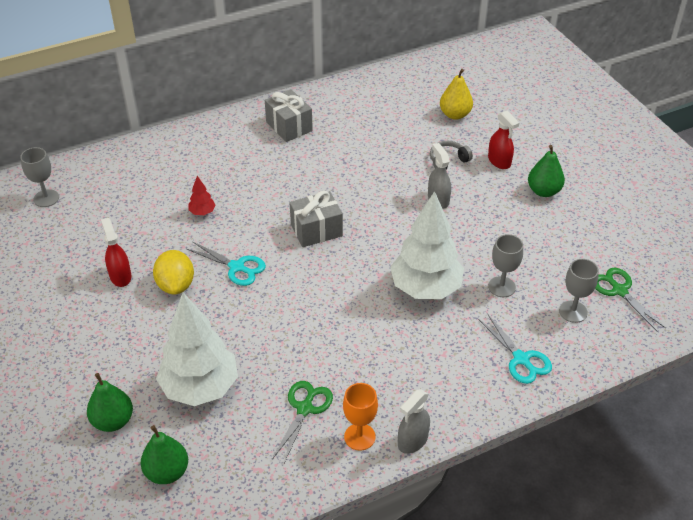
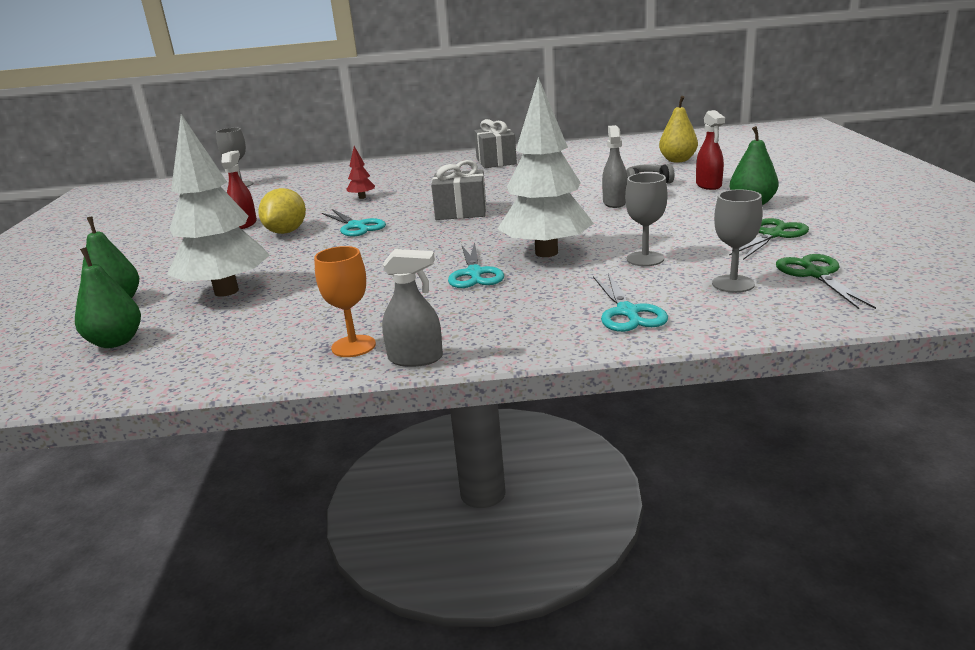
camera: 25 degrees right, 20 degrees down
green scissors [273,381,333,463] -> green scissors moved to [729,218,809,260]
grey spray bottle [398,390,430,454] -> grey spray bottle turned 150 degrees counterclockwise [382,249,443,367]
none -> turquoise scissors [448,242,504,288]

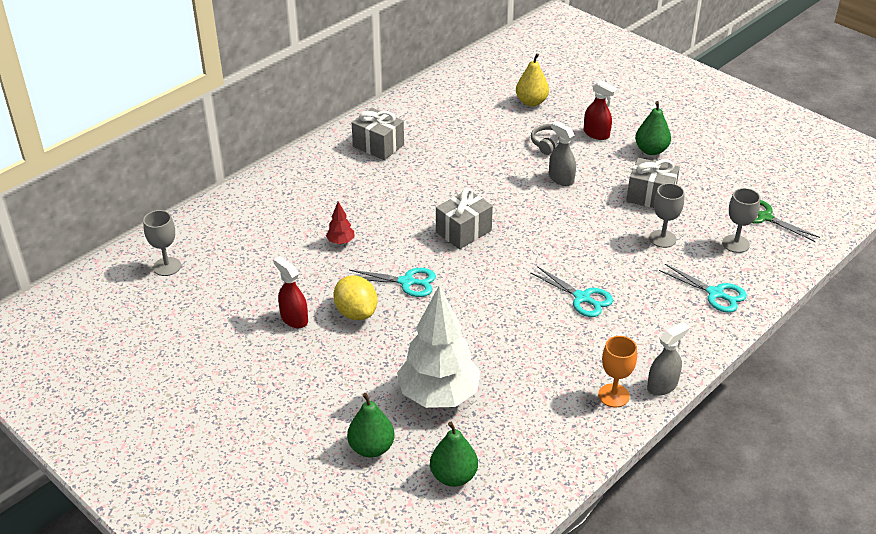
camera: 45 degrees left, 15 degrees up
white tree [498,77,594,257] -> none
green scissors [729,218,809,260] -> none
none -> grey gift [626,158,680,208]

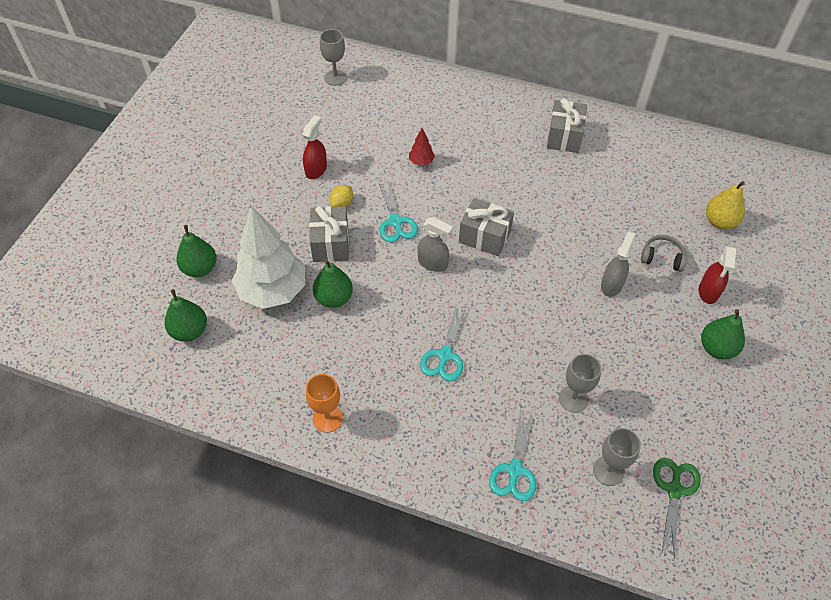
camera: 65 degrees right, 15 degrees up
yellow lemon [333,275,377,320] -> yellow lemon [330,185,353,207], size x0.60
grey gift [626,158,680,208] -> grey gift moved to [309,206,349,262]
grey spray bottle [647,322,689,396] -> grey spray bottle moved to [418,217,453,272]
none -> green pear [313,259,353,308]

